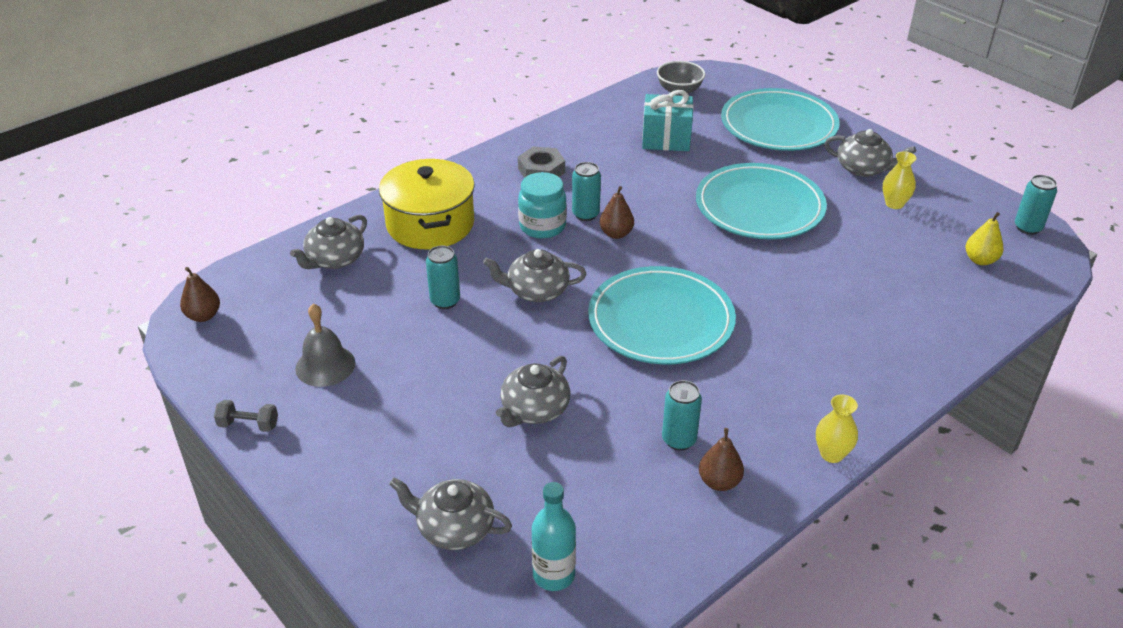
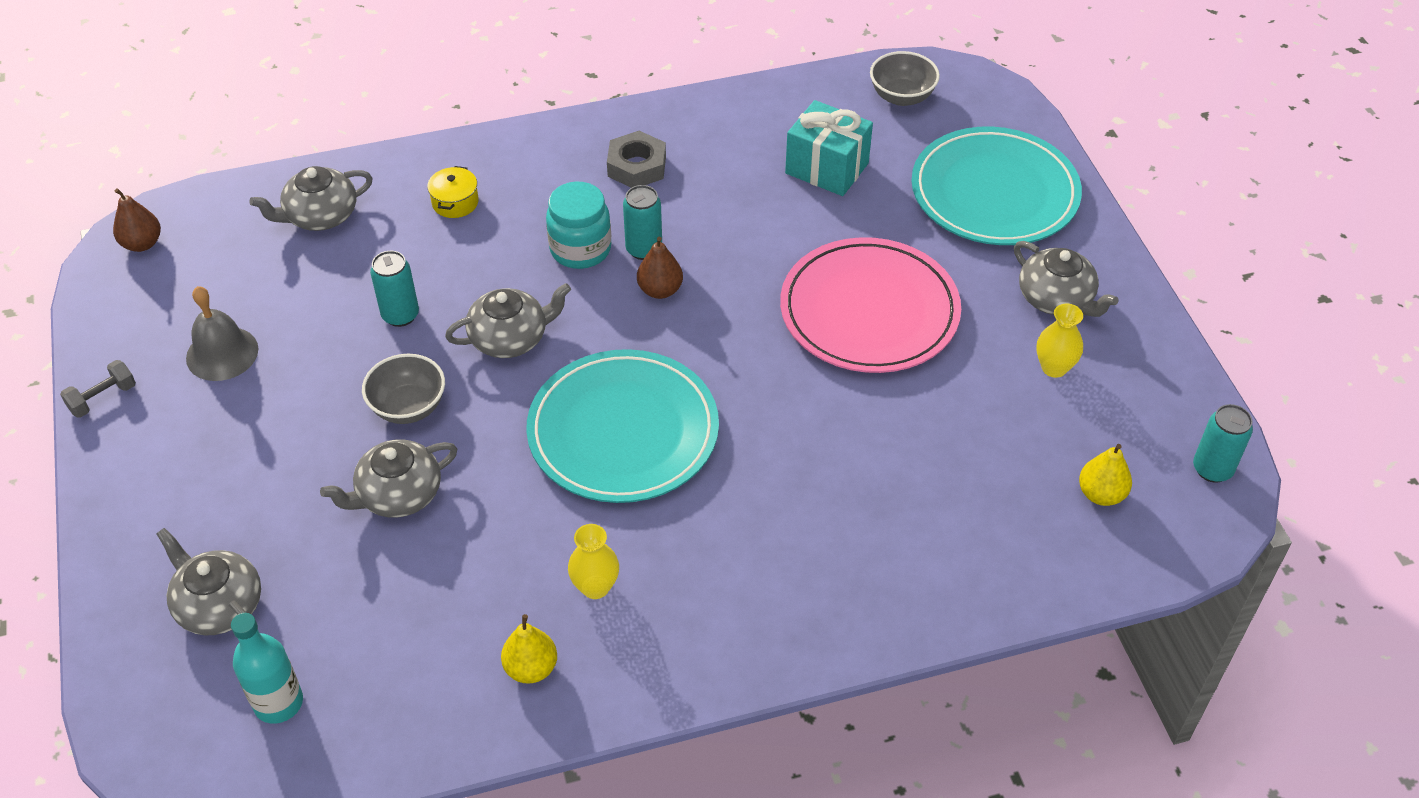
camera: 25 degrees right, 10 degrees up
grey dumbbell [214,400,278,432] -> grey dumbbell turned 75 degrees counterclockwise [60,360,136,418]
yellow pot [379,159,475,249] -> yellow pot [427,166,479,218], size x0.41
grey teapot [483,249,586,302] -> grey teapot turned 135 degrees clockwise [445,283,571,358]
turquoise can [662,380,702,450] -> none
turquoise plate [696,163,827,239] -> pink plate [780,237,961,373]
brown pear [699,428,744,491] -> yellow pear [501,614,557,684]
yellow vase [816,395,858,463] -> yellow vase moved to [568,524,619,599]
none -> grey bowl [362,354,445,424]

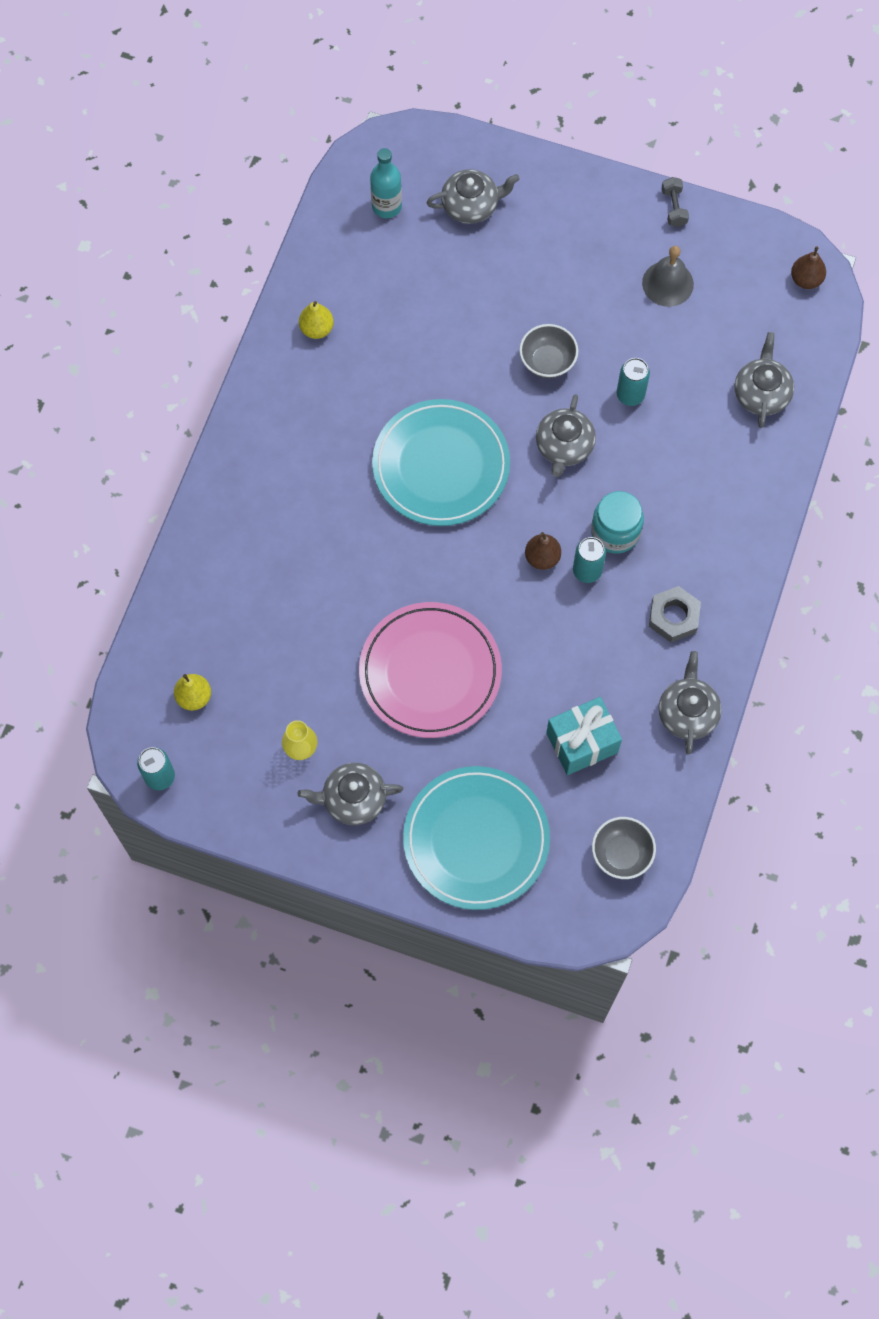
camera: 125 degrees right, 20 degrees up
grey teapot [320,439,458,518] -> grey teapot moved to [659,651,722,754]
yellow pot [427,166,479,218] -> none
yellow vase [568,524,619,599] -> none

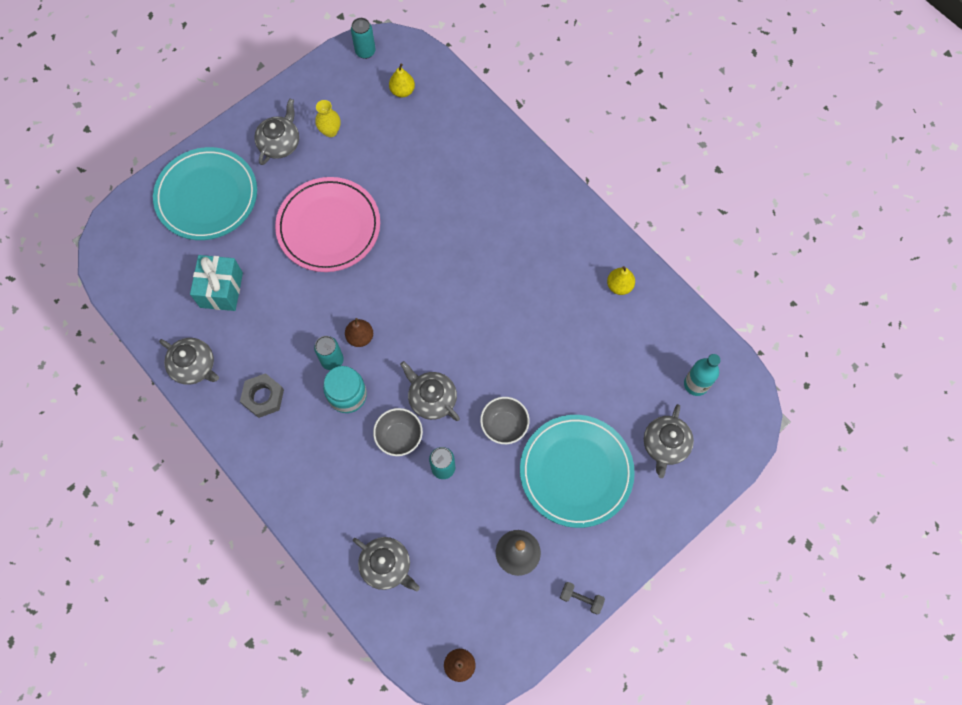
camera: 120 degrees right, 0 degrees up
turquoise plate [372,399,510,526] -> turquoise plate moved to [520,415,635,528]
grey bowl [592,817,656,879] -> grey bowl moved to [373,408,423,456]

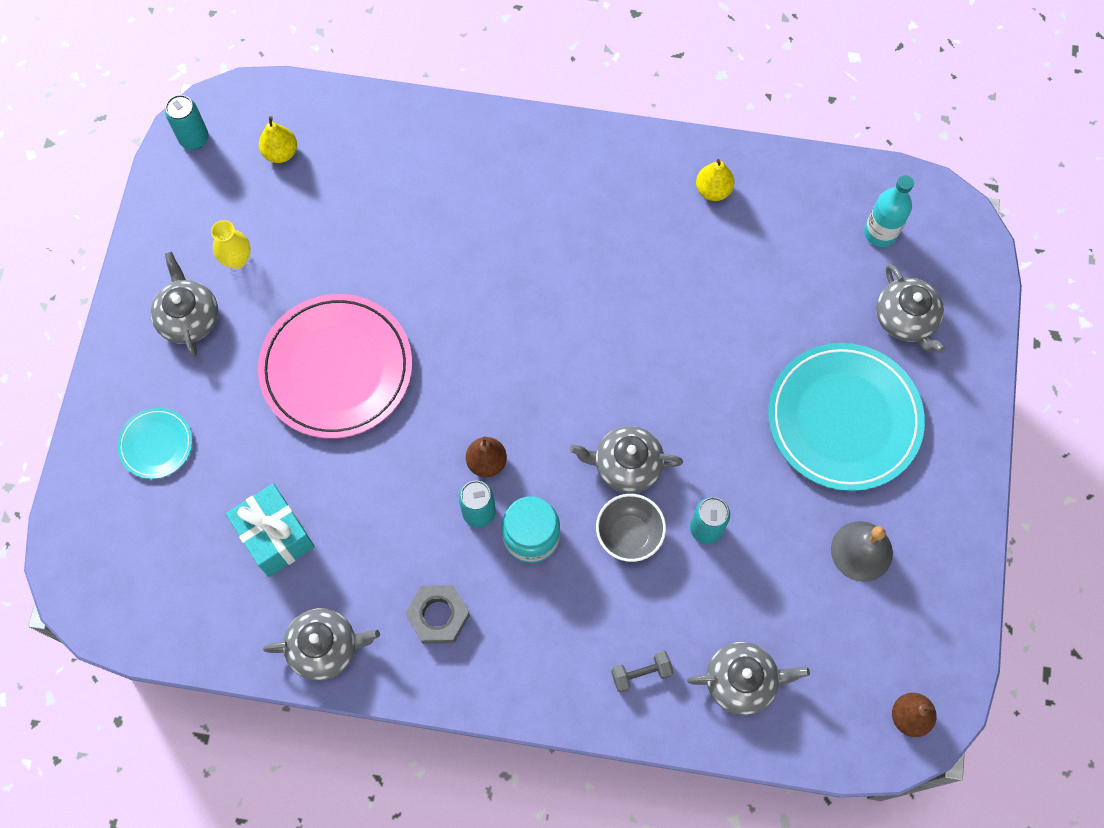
camera: 40 degrees left, 0 degrees up
turquoise plate [153,147,257,240] -> turquoise plate [117,408,192,479], size x0.48
grey bowl [480,397,530,444] -> none
grey dumbbell [560,582,605,615] -> grey dumbbell moved to [611,651,674,693]

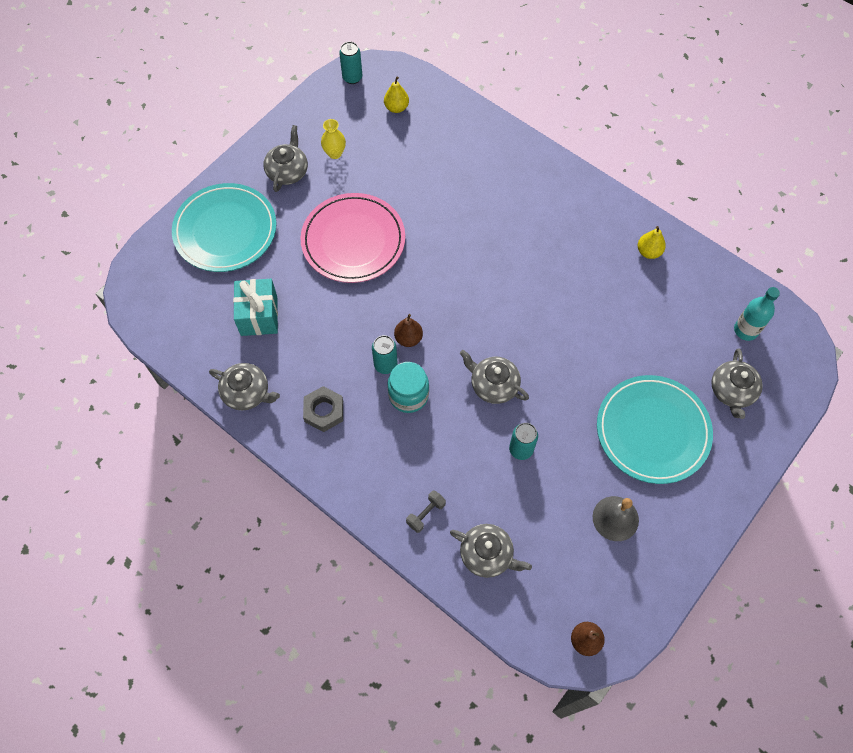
camera: 30 degrees right, 5 degrees down
turquoise plate [117,408,192,479] -> turquoise plate [172,183,277,272], size x2.10
grey bowl [596,494,666,562] -> none
grey dumbbell [611,651,674,693] -> grey dumbbell turned 60 degrees counterclockwise [406,490,446,533]

